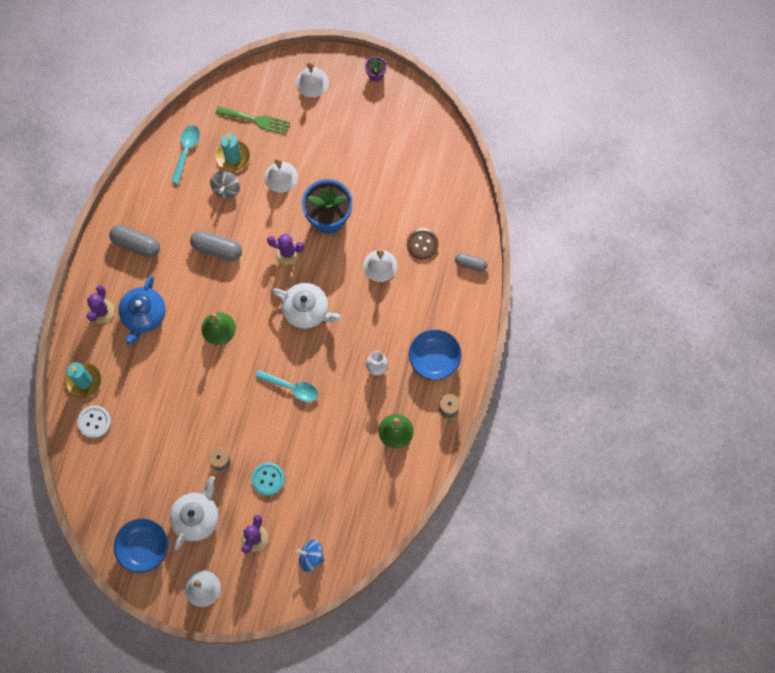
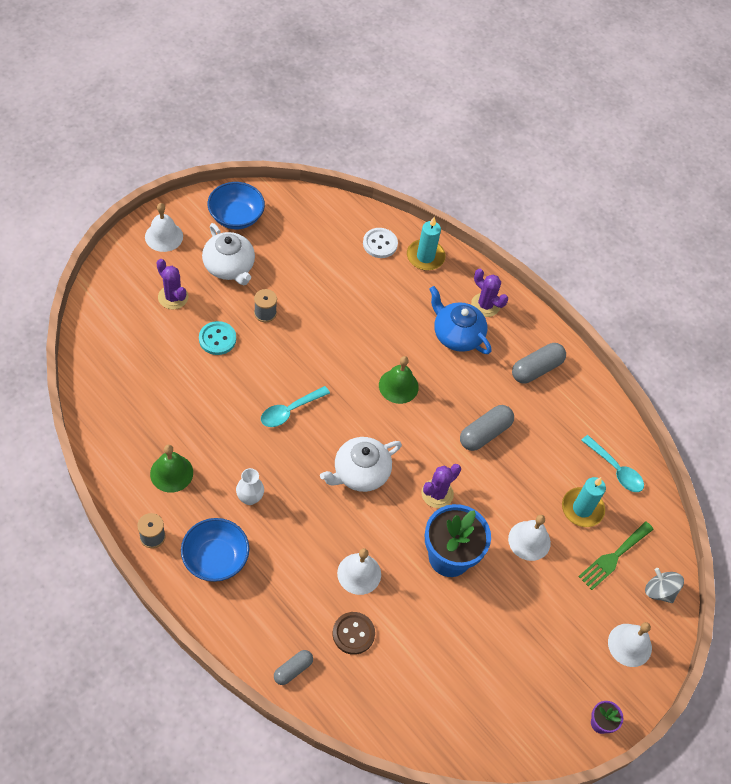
camera: 115 degrees right, 15 degrees down
grey spinning top [210,171,240,199] -> grey spinning top moved to [645,568,684,603]
blue spinning top [296,540,325,572] -> none

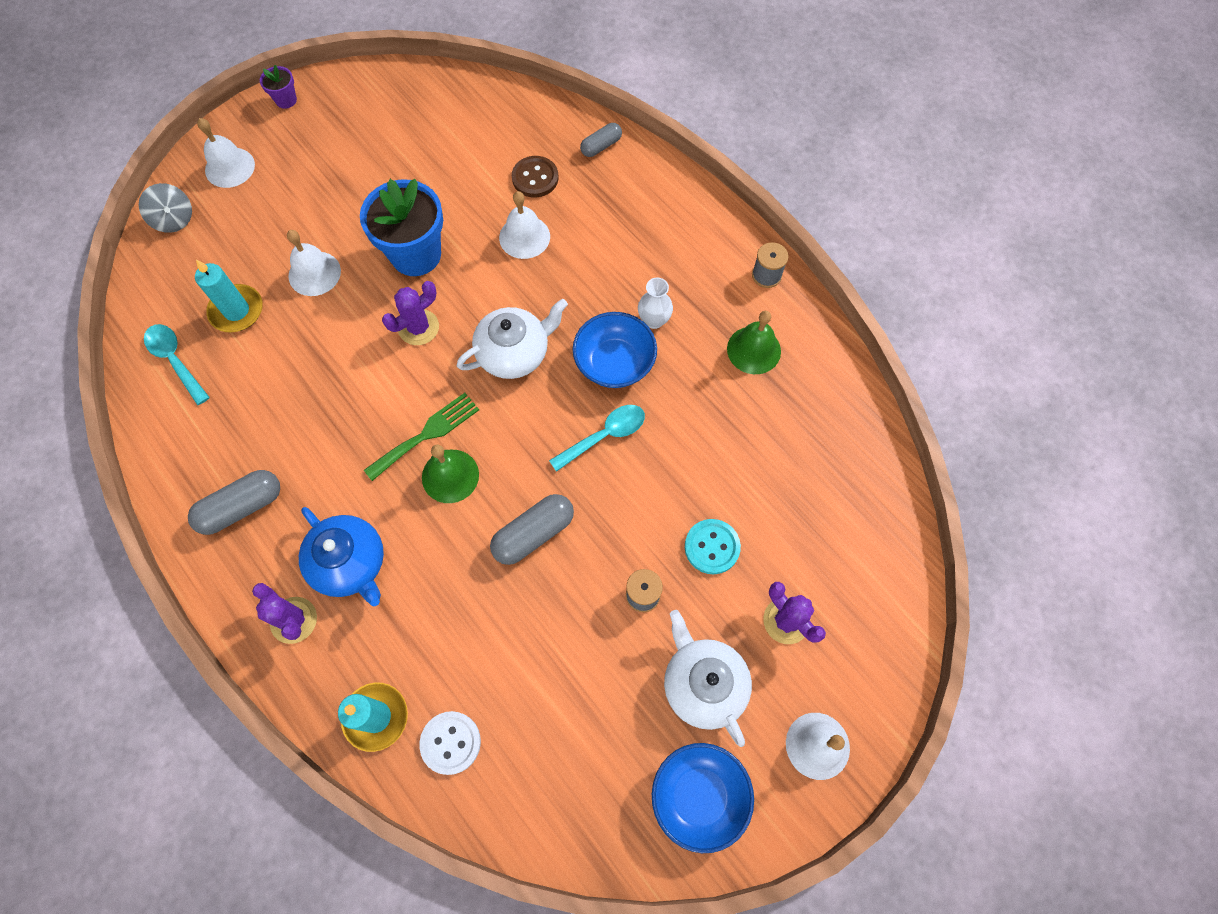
camera: 170 degrees left, 10 degrees up
blue bowl [181,518,249,582] -> blue bowl moved to [573,312,657,388]
grey capsule [460,405,514,451] -> grey capsule moved to [490,494,574,565]
green fork [578,521,654,590] -> green fork moved to [364,393,479,481]

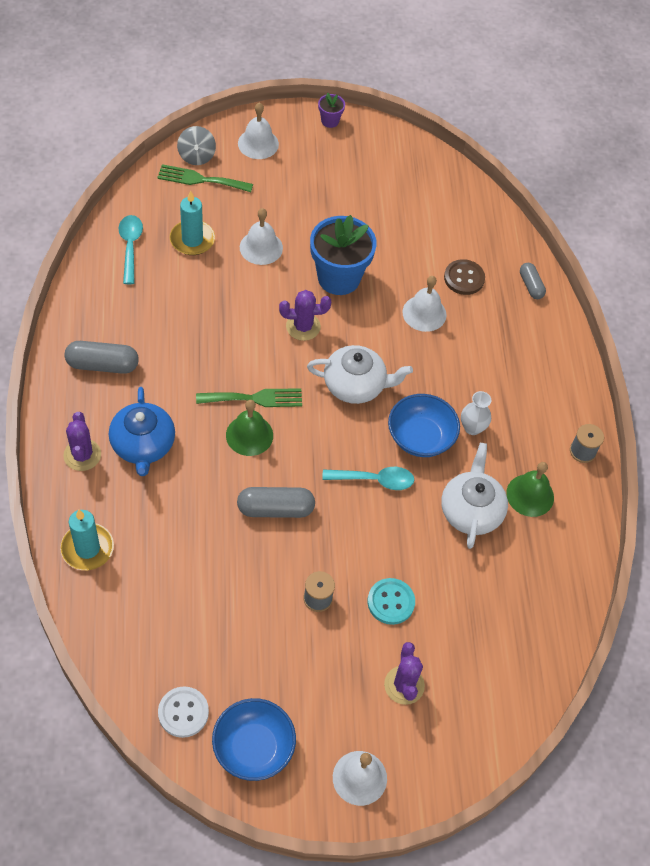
camera: 30 degrees right, 10 degrees down
white button [420,711,481,775] -> white button moved to [158,686,209,738]
grey capsule [580,123,622,157] -> grey capsule turned 75 degrees clockwise [520,263,546,299]
white teapot [664,610,752,747] -> white teapot moved to [441,443,508,549]
none -> green fork [157,164,253,192]

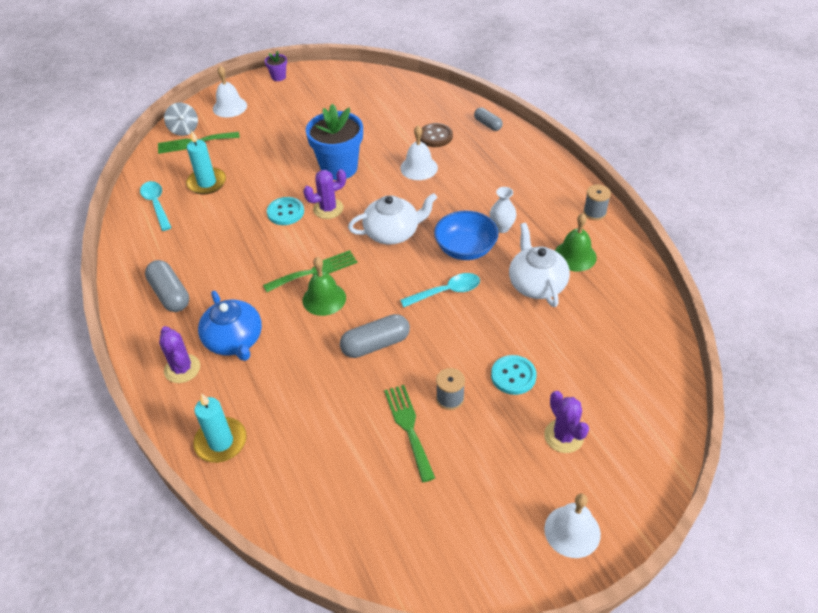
camera: 15 degrees left, 10 degrees down
grey capsule [65,341,139,374] -> grey capsule turned 75 degrees clockwise [145,260,189,312]
white button [158,686,209,738] -> none
blue bowl [212,698,296,781] -> none
white bell [240,208,283,265] -> none
none -> turquoise button [267,197,304,225]
none -> green fork [384,385,435,482]

